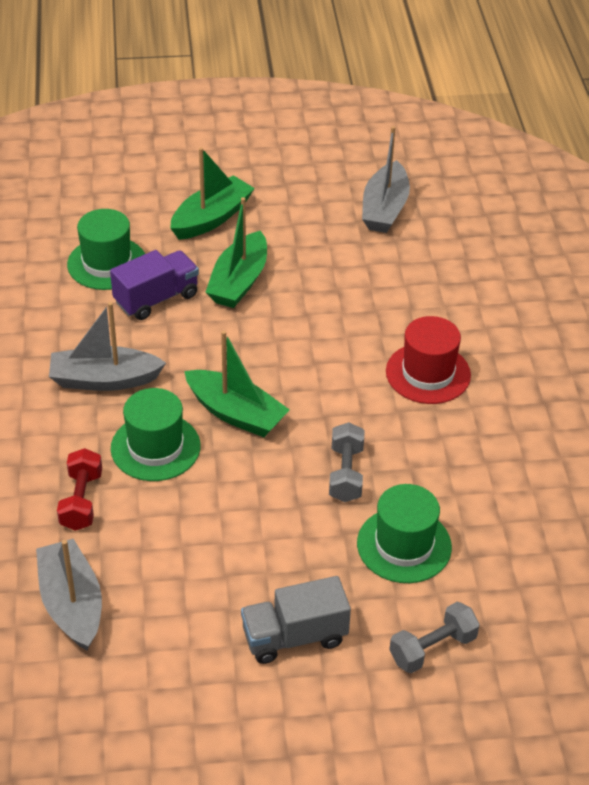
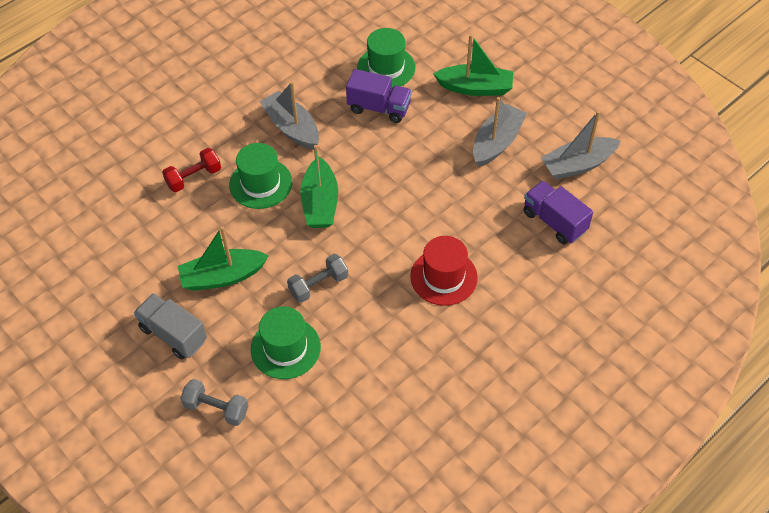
camera: 55 degrees right, 10 degrees up
grey boat [36,539,102,651] -> grey boat moved to [473,97,527,167]
green boat [205,197,267,308] -> green boat moved to [178,226,269,291]
none -> purple truck [524,181,593,244]

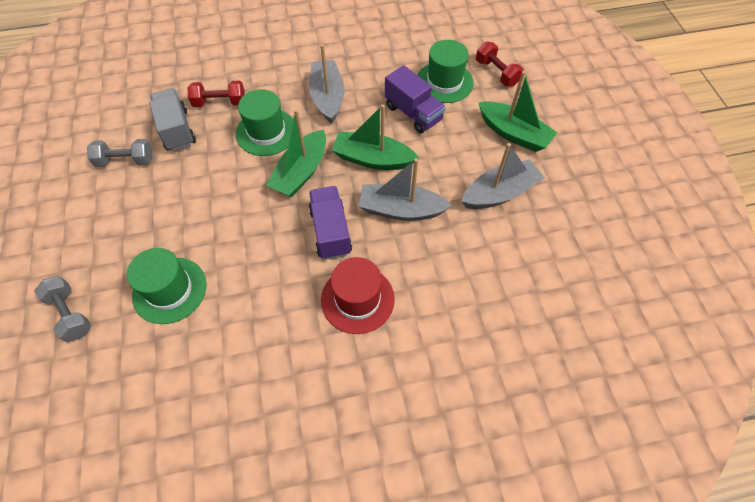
camera: 30 degrees right, 5 degrees up
grey truck [134,293,207,359] -> grey truck moved to [149,88,196,151]
green boat [178,226,269,291] -> green boat moved to [332,104,419,170]
grey dumbbell [287,254,348,303] -> grey dumbbell moved to [87,139,153,167]
purple truck [524,181,593,244] -> purple truck moved to [309,186,352,260]
grey boat [541,111,621,180] -> grey boat moved to [359,158,452,221]
none -> red dumbbell [476,41,524,86]

